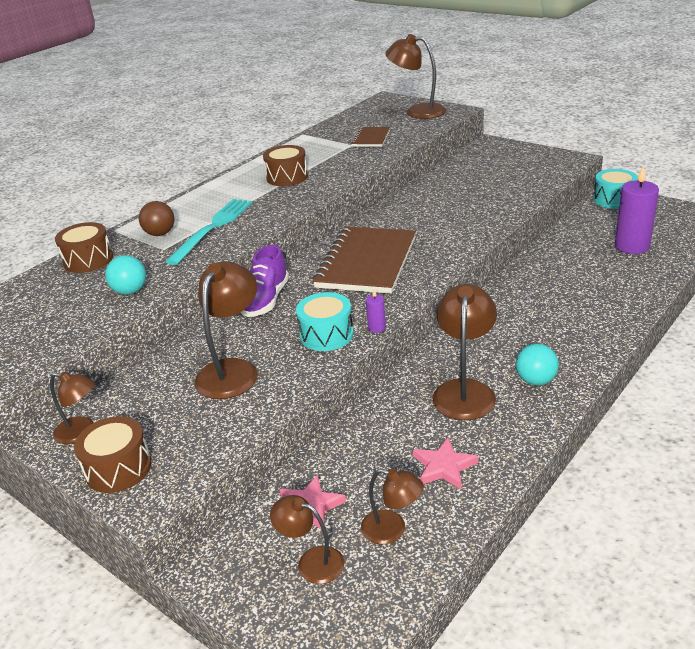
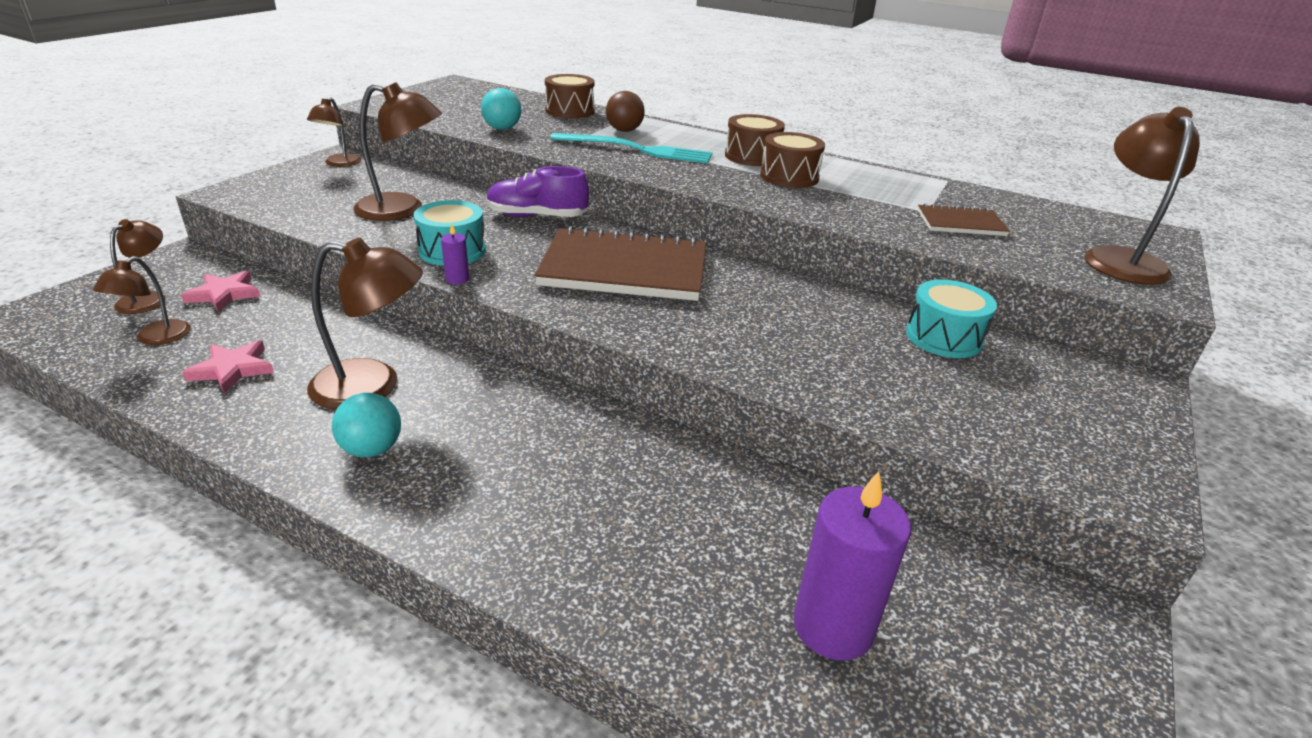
camera: 75 degrees right, 0 degrees up
brown drum [74,416,152,493] -> brown drum moved to [725,114,785,166]
turquoise drum [593,169,638,209] -> turquoise drum moved to [906,280,997,358]

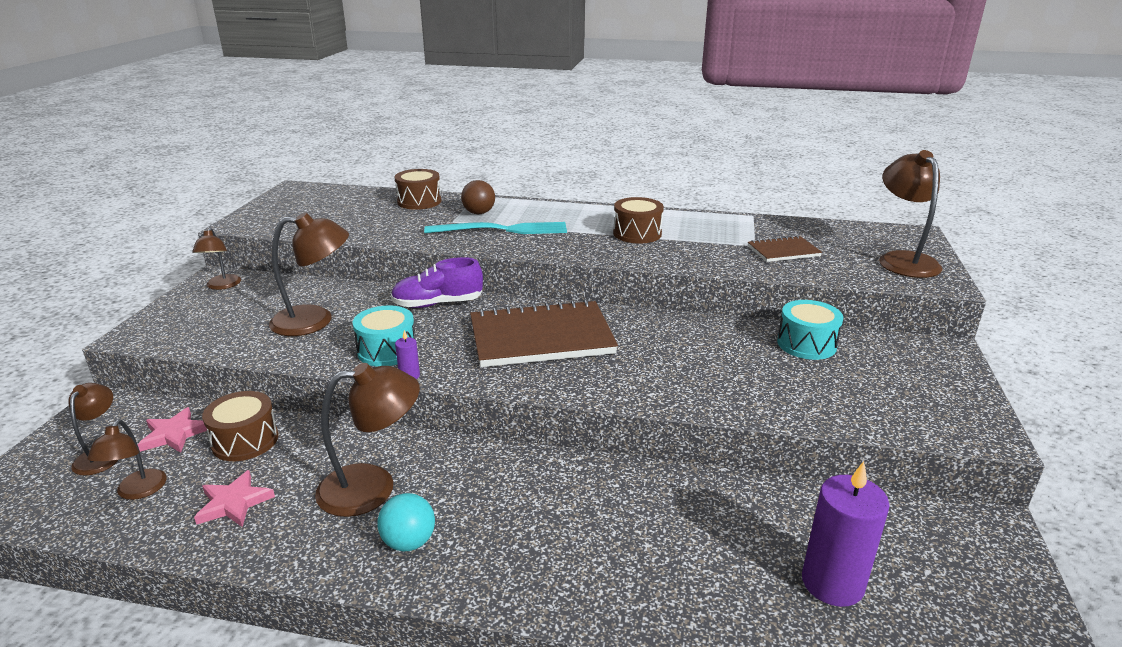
camera: 15 degrees left, 5 degrees down
turquoise ball [481,88,521,130] -> none
brown drum [725,114,785,166] -> brown drum moved to [202,391,278,461]

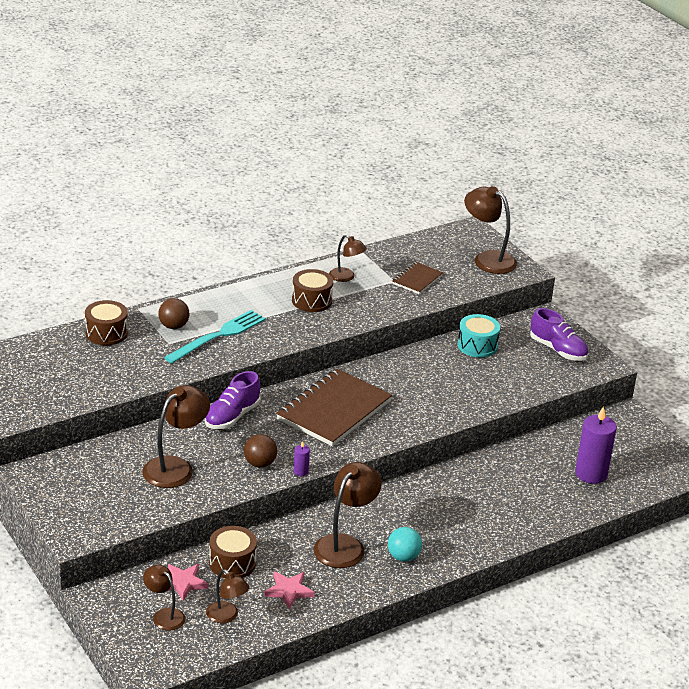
camera: 45 degrees left, 5 degrees up
brown lamp [192,228,241,290] -> brown lamp moved to [329,235,367,282]
turquoise drum [352,305,415,367] -> brown ball [244,434,277,468]
none -> purple shoe [530,308,588,361]

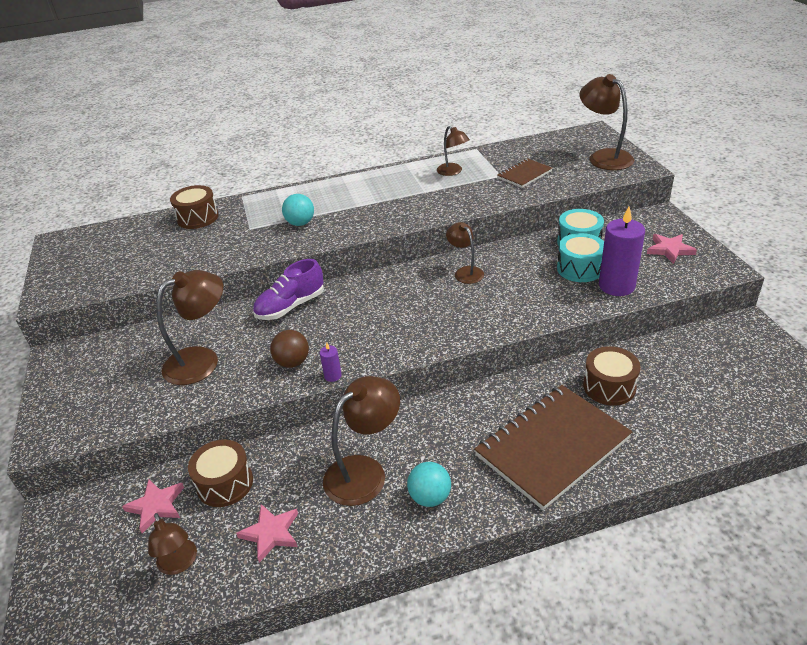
camera: 20 degrees right, 5 degrees up
brown lamp [143,565,185,630] -> brown lamp moved to [446,222,484,284]
brown ball [158,298,189,329] -> none
turquoise fork [164,310,266,363] -> turquoise ball [282,194,314,226]
brown notebook [276,369,392,446] -> brown notebook moved to [474,385,633,510]
brown drum [292,269,333,312] -> brown drum moved to [583,346,641,406]
purple shoe [530,308,588,361] -> pink star [647,234,697,264]
purple candle [575,406,617,484] -> purple candle moved to [599,206,645,296]
none -> turquoise drum [557,233,604,282]

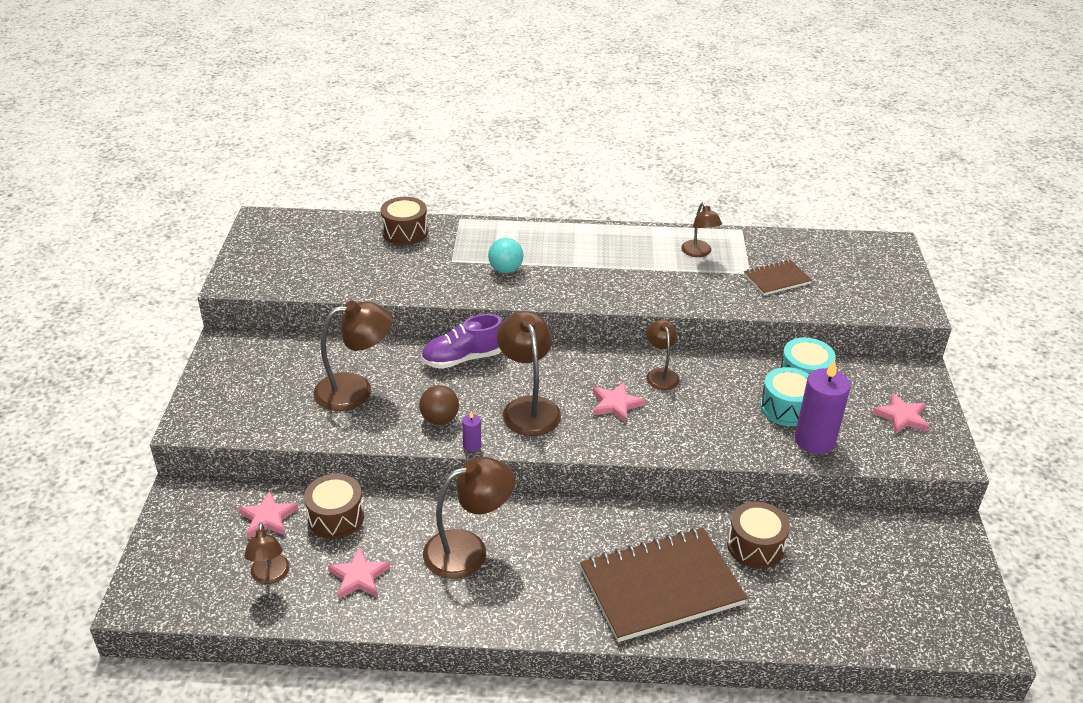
camera: 15 degrees right, 0 degrees up
turquoise ball [407,462,451,507] -> none
brown lamp [580,74,634,170] -> brown lamp moved to [497,311,561,436]
none -> pink star [593,382,645,423]

